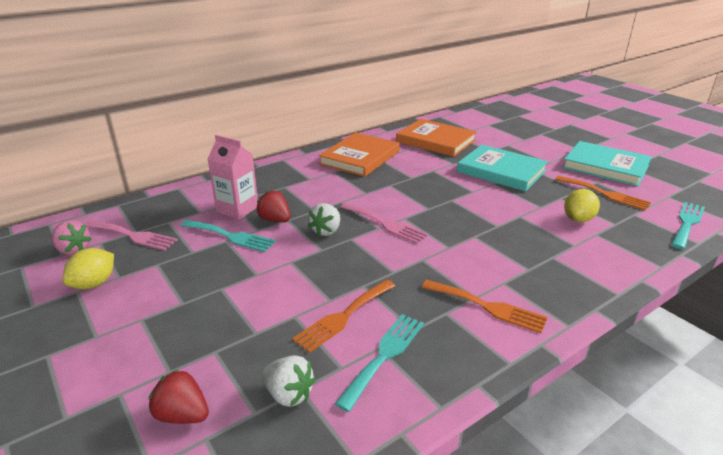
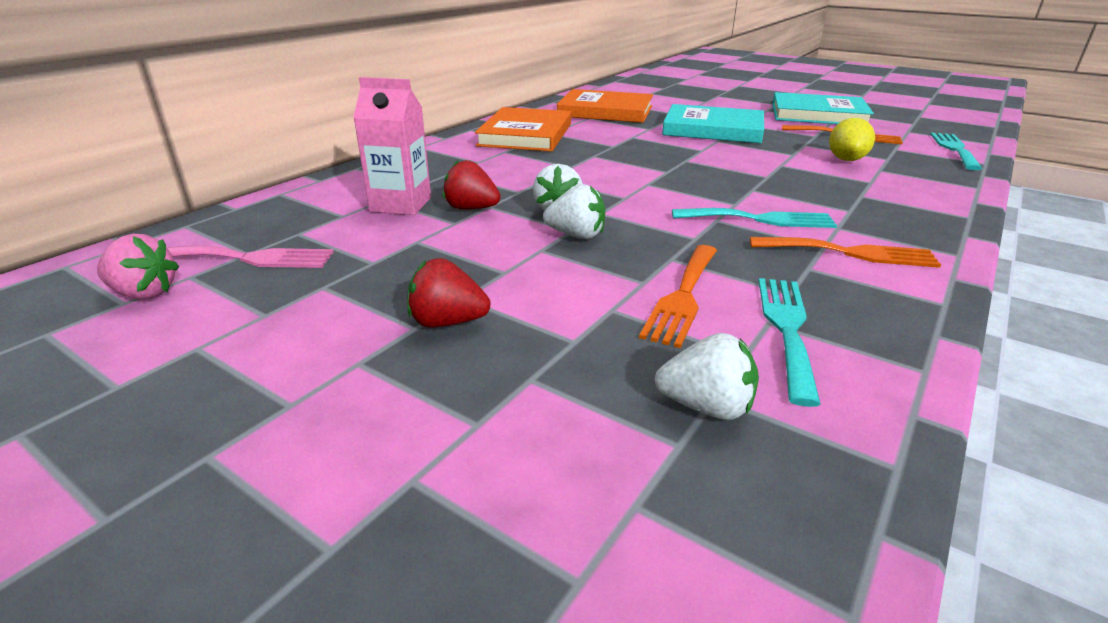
camera: 20 degrees left, 0 degrees up
yellow lemon [63,248,114,289] -> none
red strawberry [149,369,209,424] -> red strawberry moved to [407,258,491,328]
turquoise fork [180,220,276,252] -> turquoise fork moved to [672,208,837,228]
pink fork [341,203,428,244] -> none
none -> white strawberry [543,184,605,239]

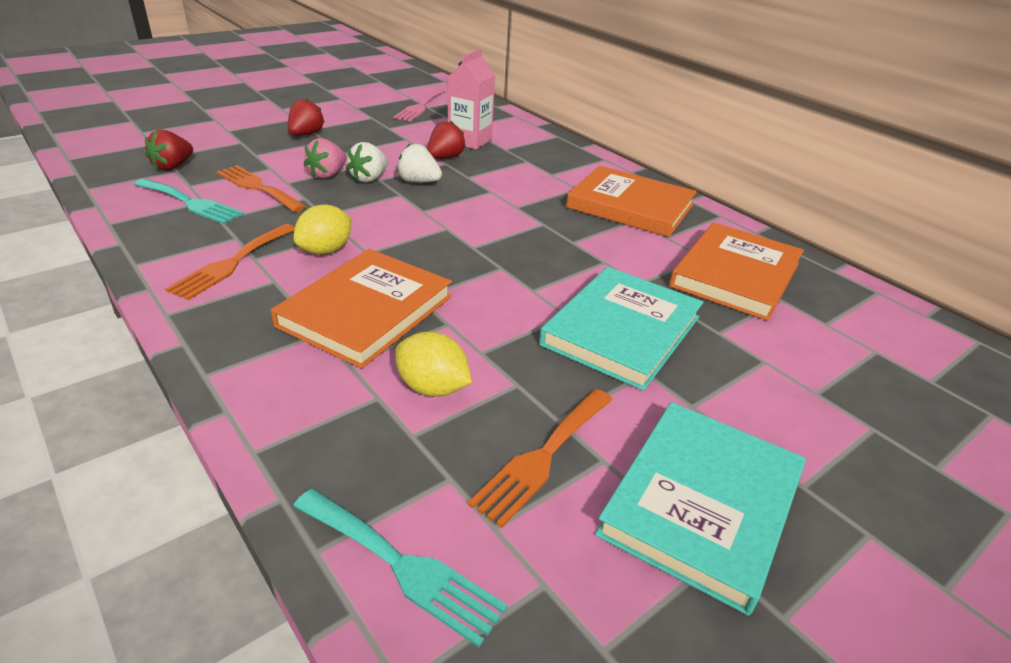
camera: 105 degrees right, 5 degrees up
pink strawberry [97,234,179,299] -> pink strawberry moved to [304,138,346,179]
white strawberry [655,333,759,420] -> red strawberry [145,130,193,170]
turquoise fork [672,208,837,228] -> yellow lemon [294,205,351,255]
none -> orange book [271,249,452,369]

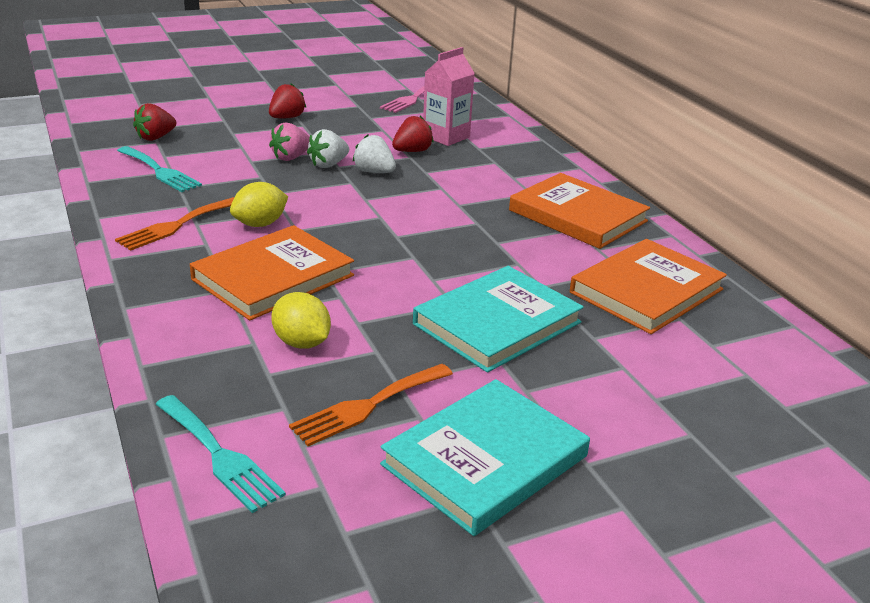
camera: 15 degrees right, 5 degrees down
orange fork [216,165,306,212] -> none

